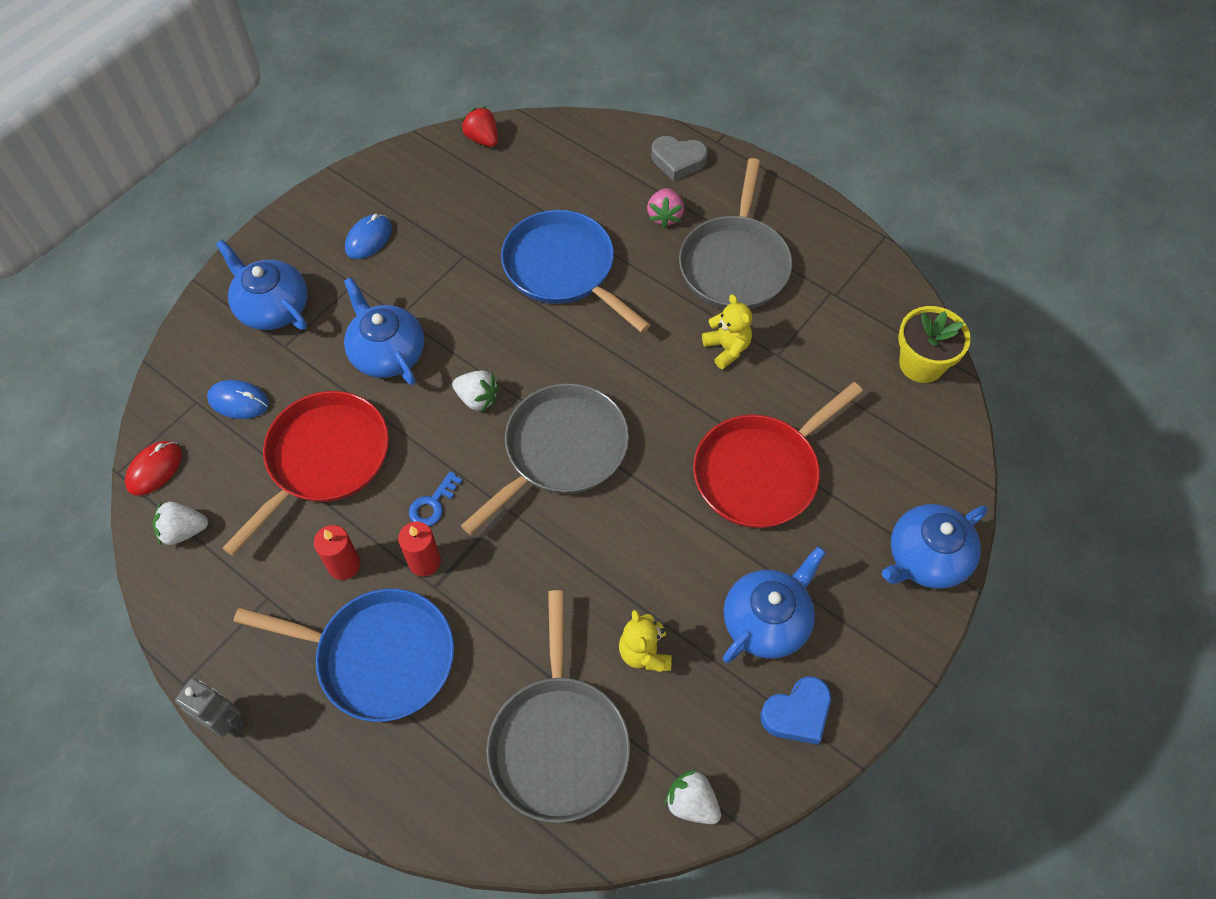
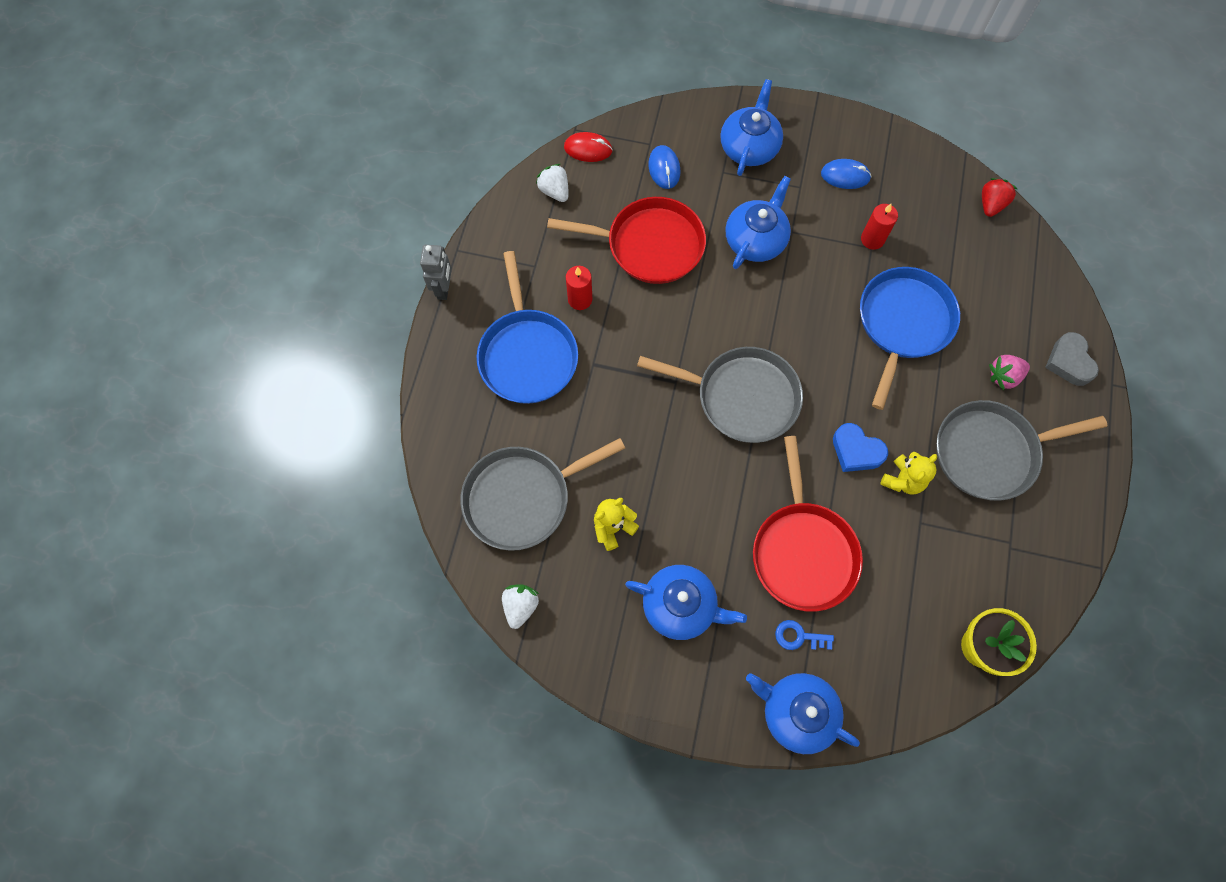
camera: 65 degrees right, 10 degrees up
red candle [398,522,441,576] -> red candle moved to [861,204,898,250]
blue key [409,471,463,526] -> blue key moved to [775,620,834,650]
white strawberry [452,370,499,412] -> none
red pan [693,382,863,528] -> red pan turned 120 degrees counterclockwise [753,436,863,612]
blue heart [761,676,831,745] -> blue heart moved to [833,423,888,472]

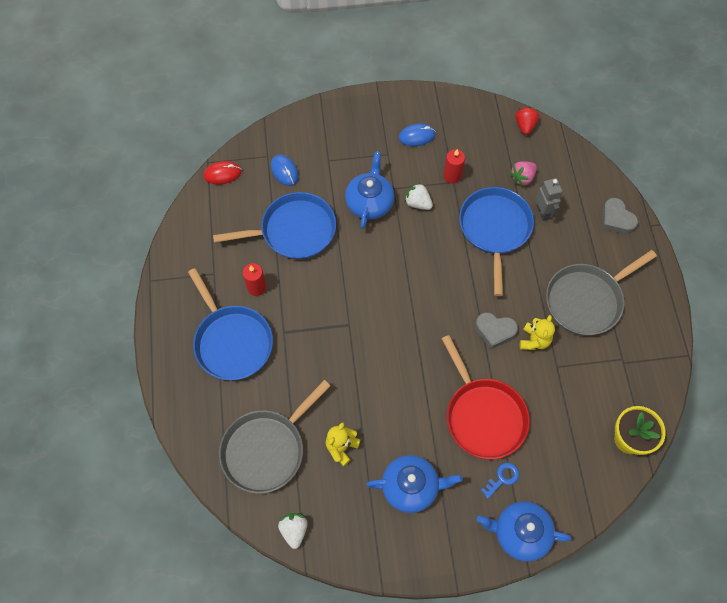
camera: 20 degrees left, 5 degrees down
grey robot [420,245,452,300] -> grey robot moved to [536,178,563,221]
white strawberry [536,164,569,202] -> white strawberry moved to [404,183,433,210]
red pan [547,197,706,284] -> blue pan [213,192,336,259]
grey pan [637,347,803,443] -> none
blue teapot [720,79,783,176] -> none
blue key [775,620,834,650] -> blue key turned 150 degrees clockwise [481,463,519,499]
blue heart [833,423,888,472] -> grey heart [475,312,518,349]
pink strawberry [989,355,1030,390] -> pink strawberry moved to [510,161,537,187]

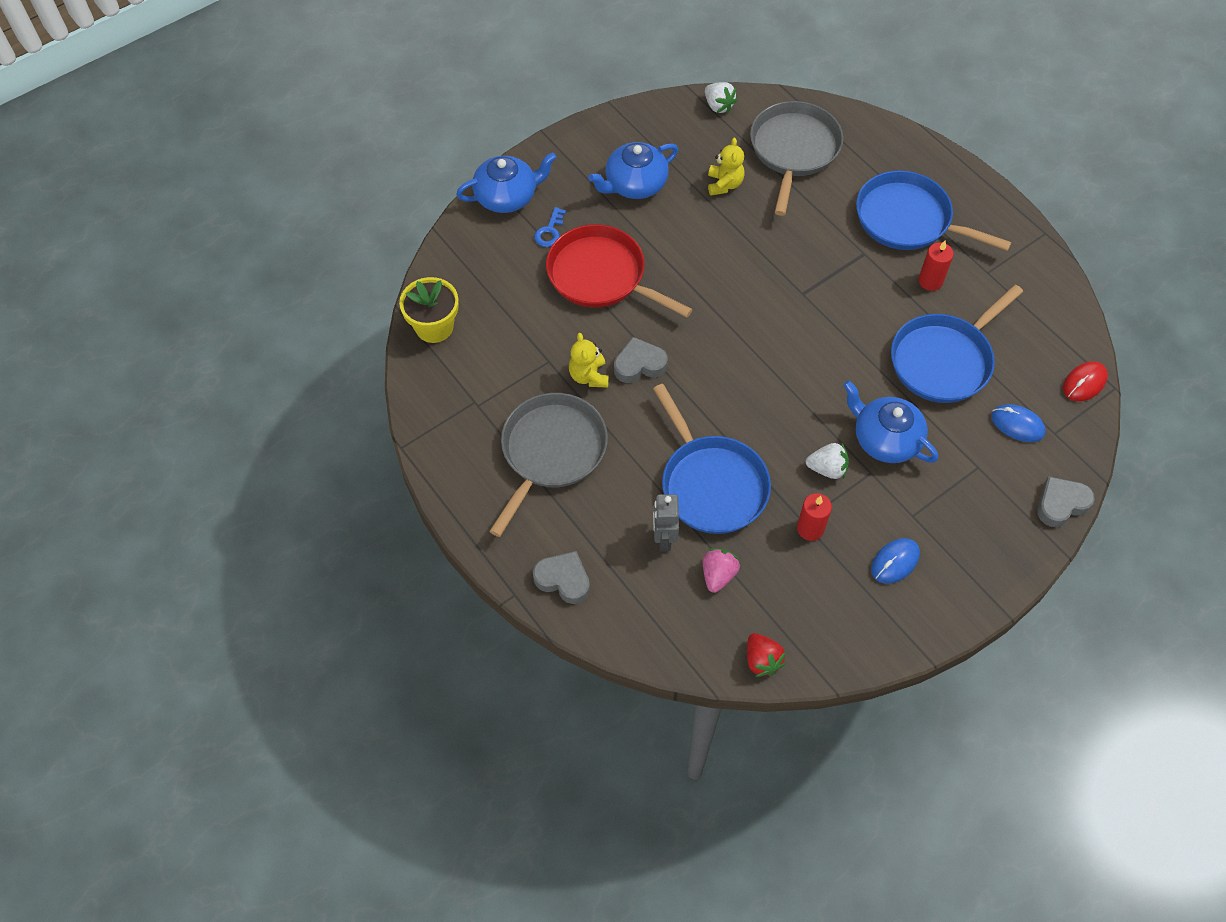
camera: 150 degrees right, 5 degrees down
blue teapot [345,151,395,229] -> blue teapot turned 150 degrees clockwise [844,380,938,463]
grey robot [536,178,563,221] -> grey robot turned 45 degrees clockwise [653,494,679,551]
none -> grey heart [1037,476,1095,527]

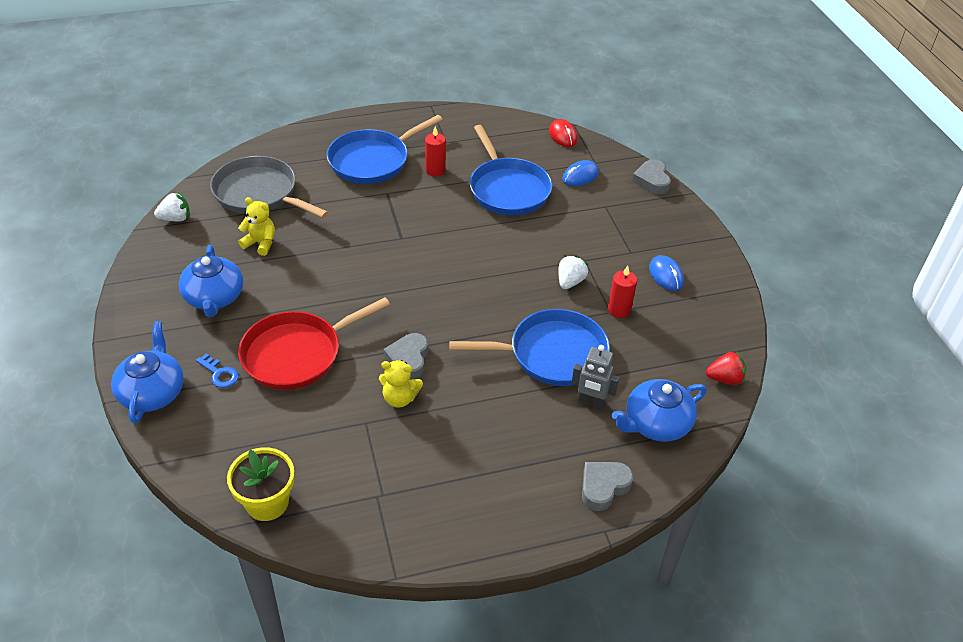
camera: 70 degrees left, 15 degrees down
grey pan [489,393,608,537] -> none
pink strawberry [703,548,740,593] -> none
blue teapot [844,380,938,463] -> blue teapot moved to [612,379,706,442]

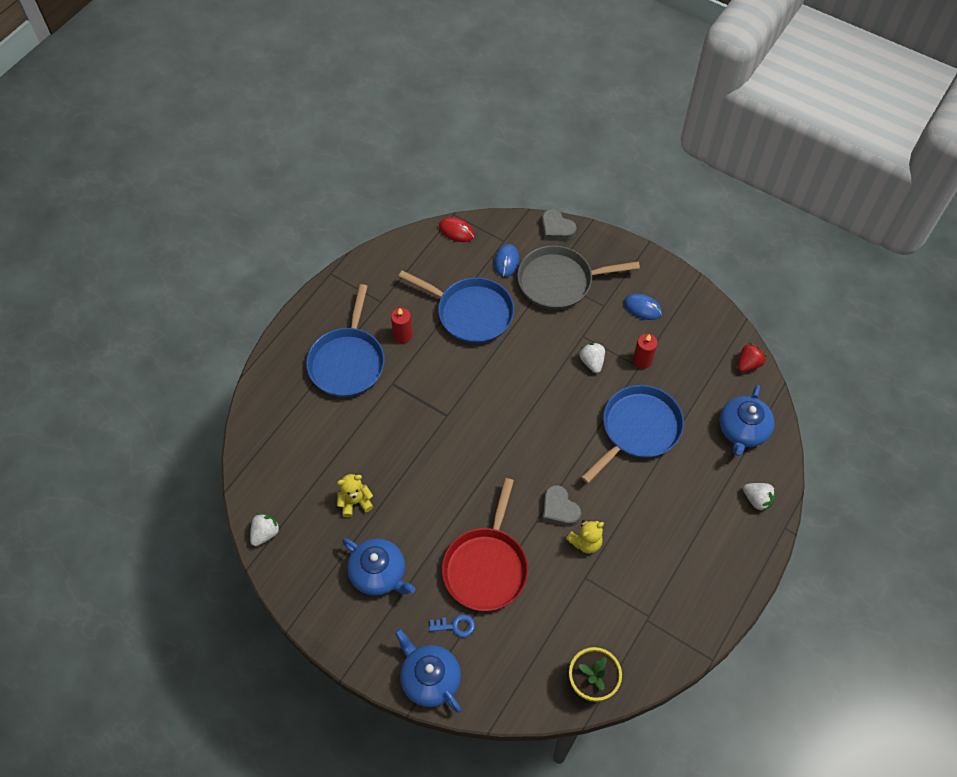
camera: 40 degrees left, 15 degrees up
grey pan [210,156,329,218] -> grey pan moved to [517,245,640,310]
grey robot [572,345,619,409] -> none
grey heart [582,462,634,511] -> white strawberry [743,483,776,512]

